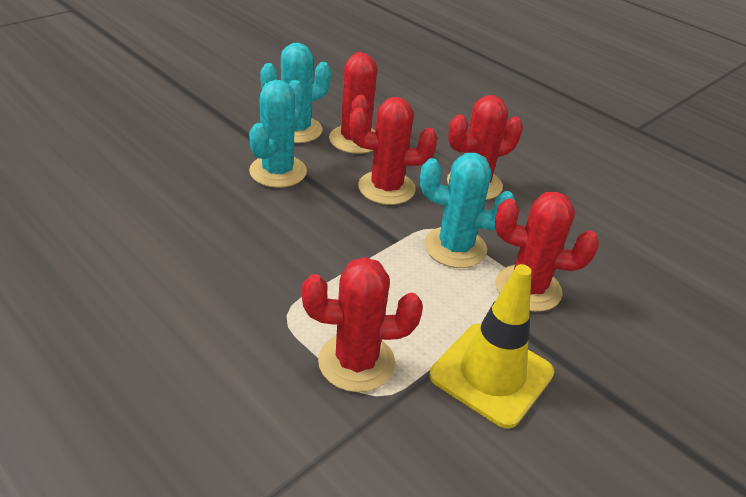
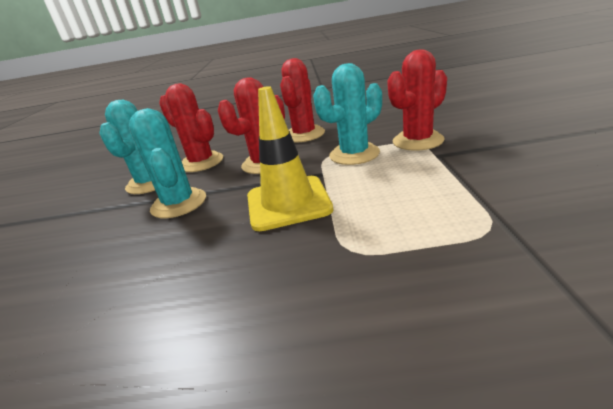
camera: 40 degrees left, 10 degrees down
red cactus [302,257,423,392] -> none
yellow traffic cone [429,264,555,429] -> yellow traffic cone moved to [247,86,334,231]

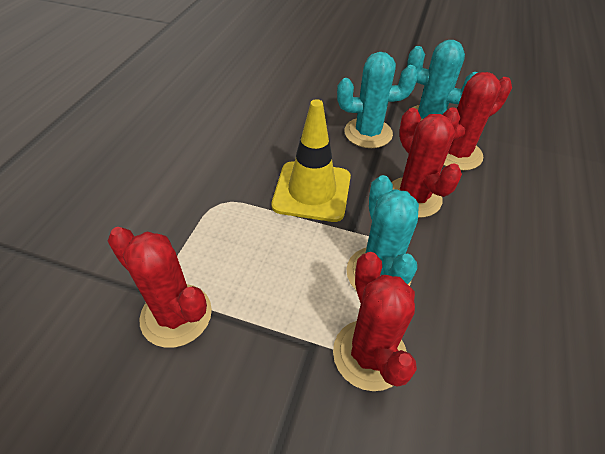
camera: 105 degrees right, 20 degrees up
red cactus [280,58,325,142] -> red cactus moved to [108,227,212,348]

